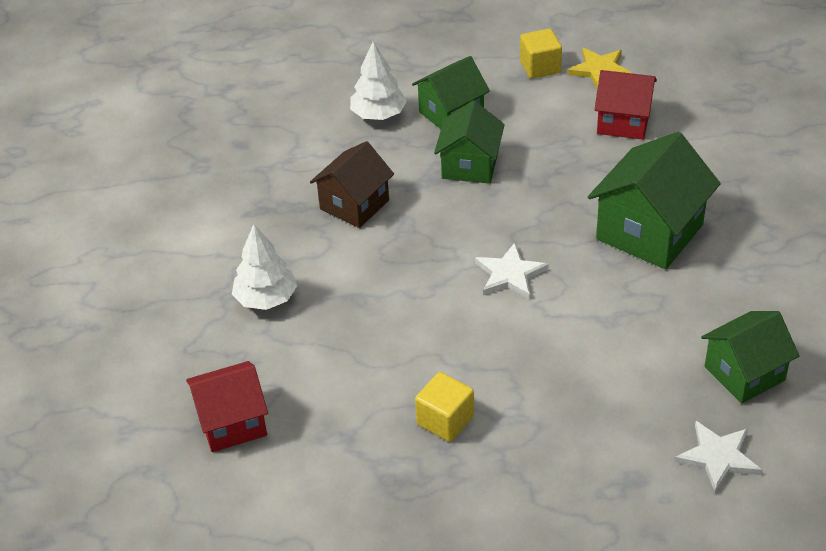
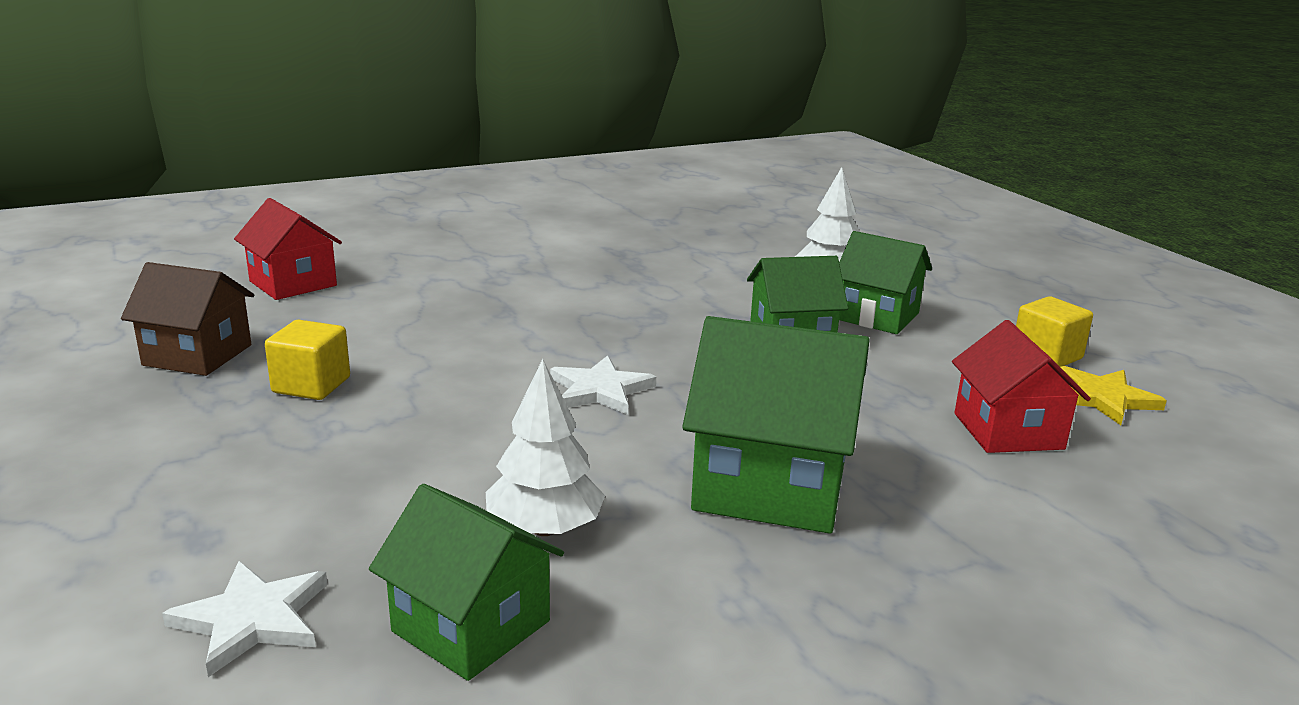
camera: 65 degrees right, 20 degrees down
white tree [232,224,297,310] -> white tree moved to [486,359,605,536]
brown house [310,141,394,228] -> brown house moved to [121,262,254,376]

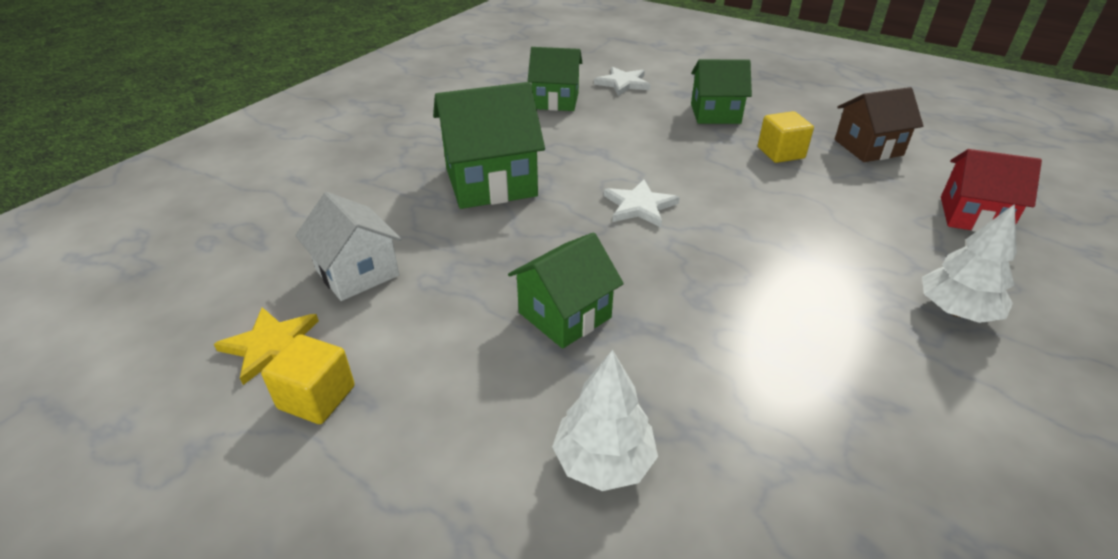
camera: 150 degrees right, 15 degrees up
white tree [486,359,605,536] -> white tree moved to [922,204,1017,323]
green house [839,231,932,334] -> green house moved to [691,59,752,124]
red house [952,320,1091,453] -> white house [295,192,401,301]

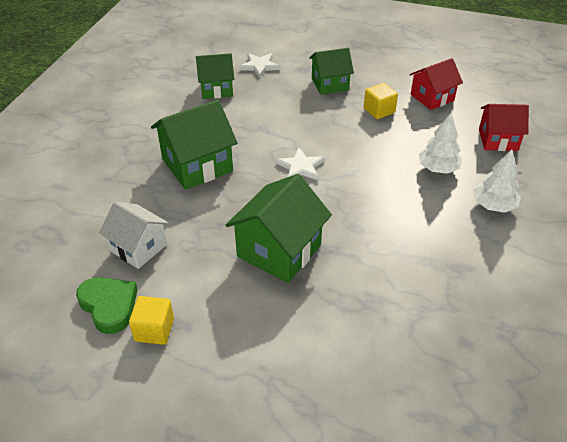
camera: 15 degrees left, 5 degrees up
yellow star [214,307,319,385] -> green heart [76,277,138,334]
green house [508,232,624,349] -> green house [226,174,332,283], size x1.52
white tree [552,350,658,491] -> white tree moved to [419,113,463,174]
brown house [835,87,923,162] -> red house [410,58,463,110]

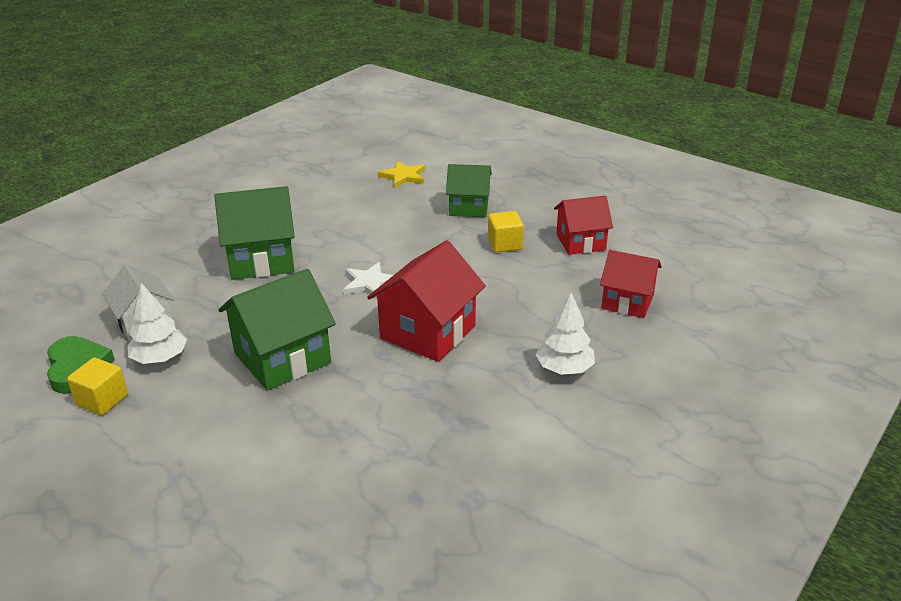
camera: 20 degrees right, 10 degrees down
green house [196,53,234,99] -> none
white star [239,53,280,78] -> yellow star [378,161,425,188]
white tree [419,113,463,174] -> white tree moved to [127,283,187,364]
none -> red house [367,240,486,362]

